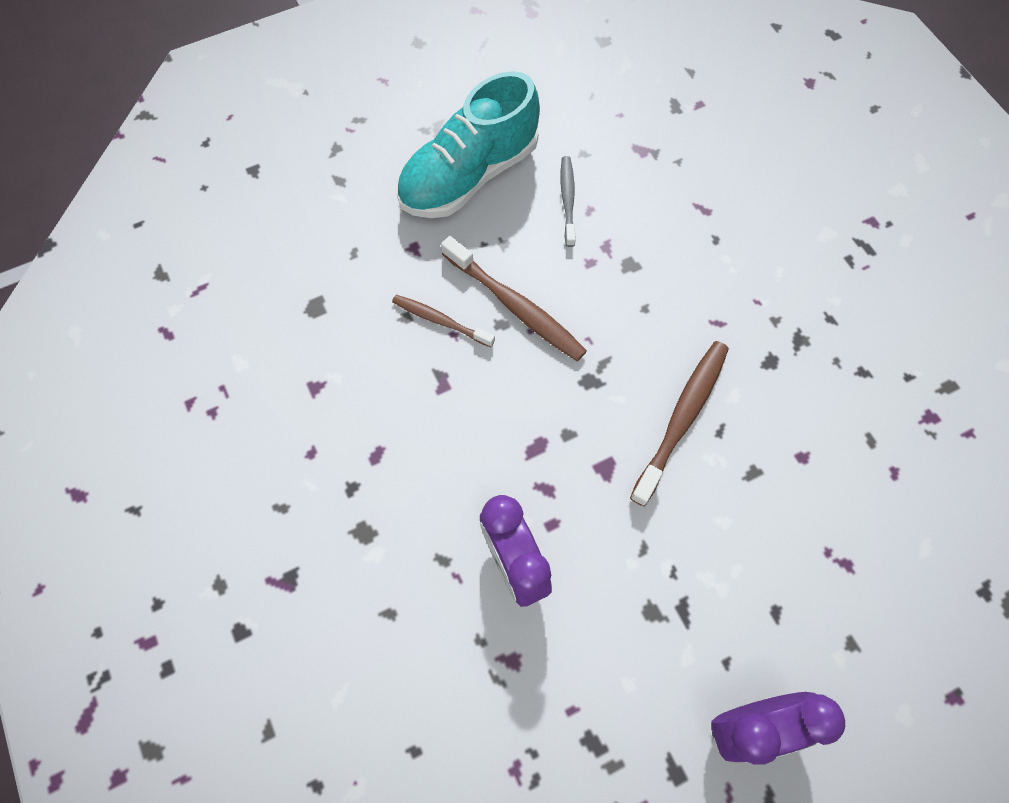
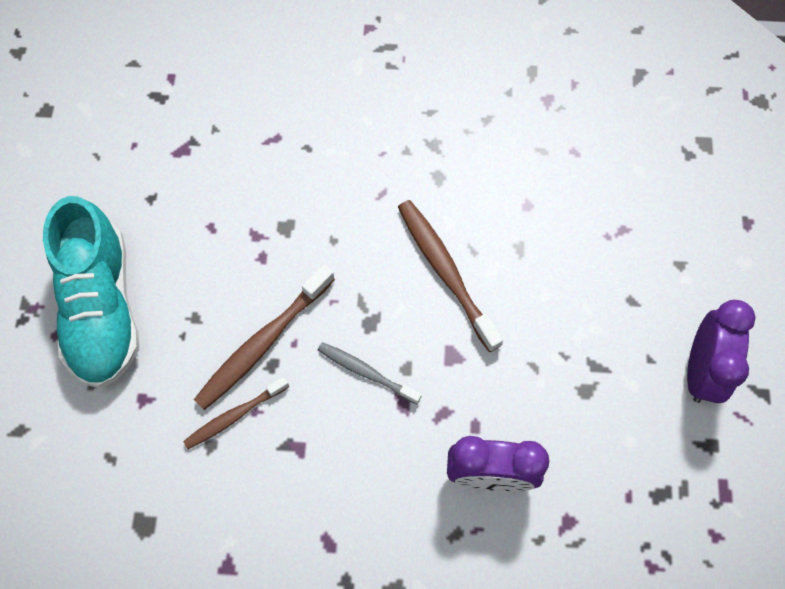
camera: 60 degrees left, 0 degrees up
brown toothbrush [441,236,587,361] -> brown toothbrush turned 150 degrees clockwise [194,264,335,410]
grey toothbrush [561,156,575,247] -> grey toothbrush moved to [318,342,422,405]

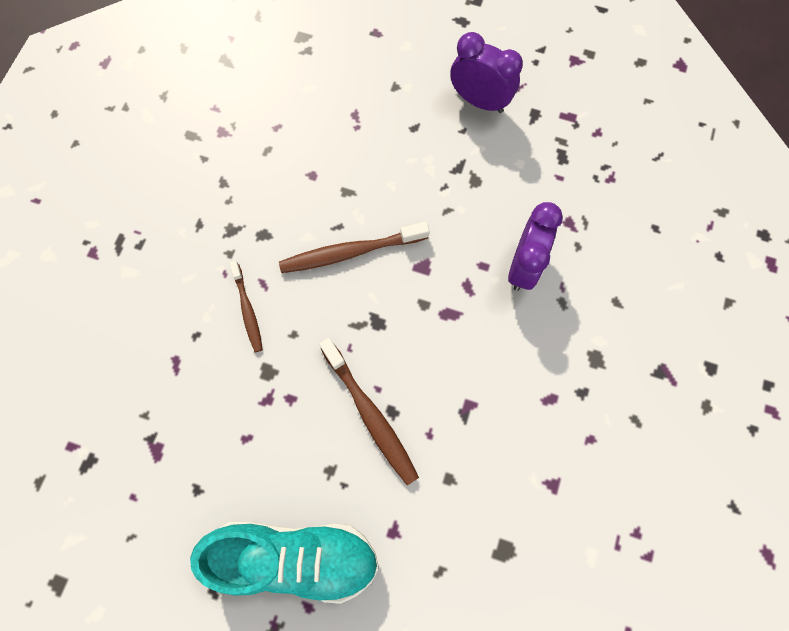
camera: 75 degrees left, 5 degrees up
brown toothbrush [183,377,289,449] -> brown toothbrush moved to [230,261,263,352]
grey toothbrush [318,342,422,405] -> none

